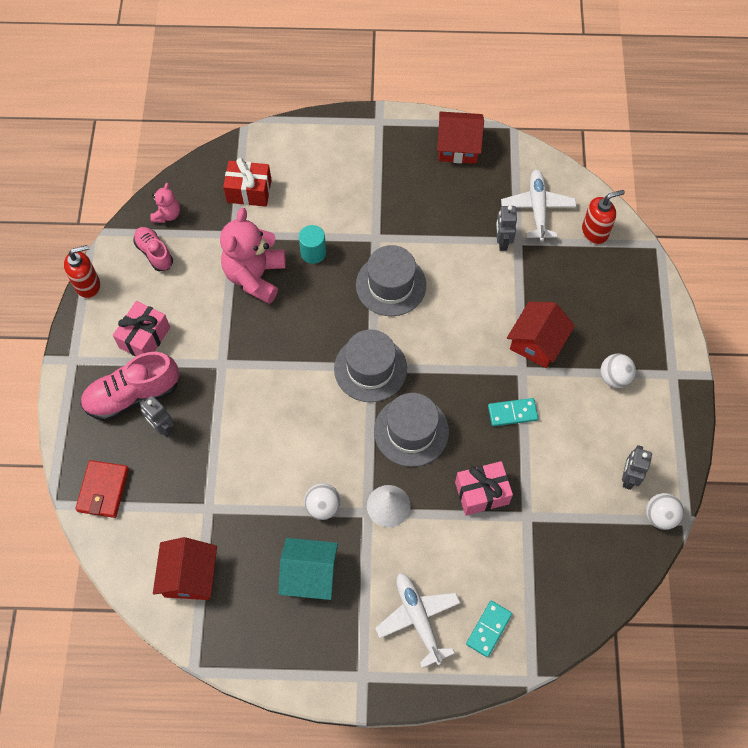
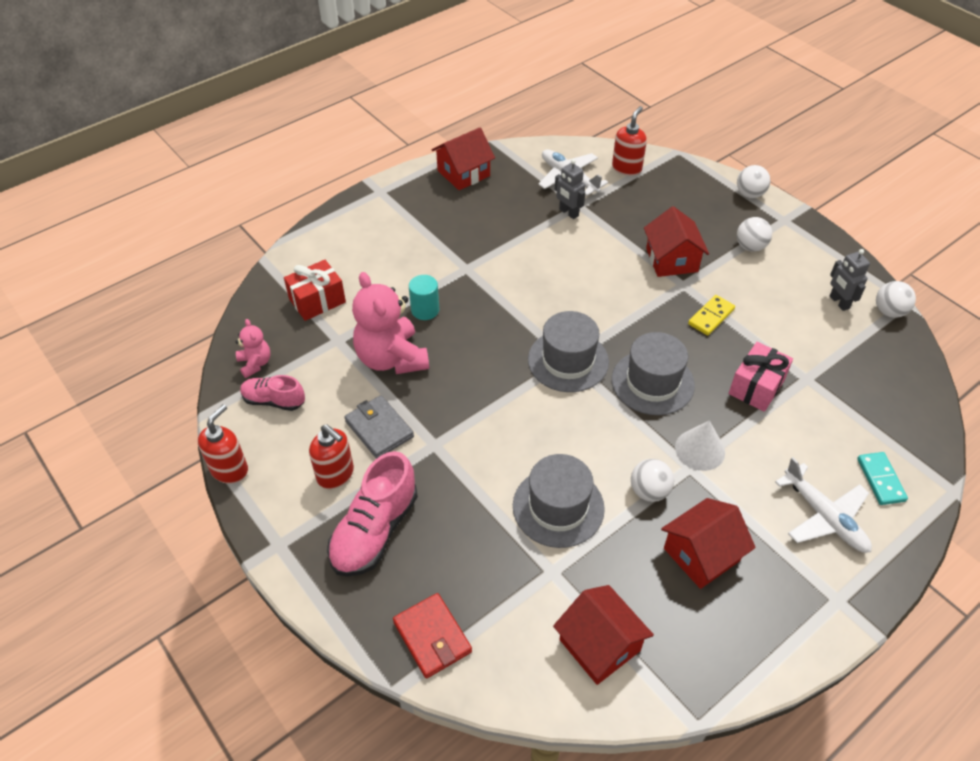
camera: 40 degrees left, 15 degrees down
pink gift [113,301,170,356] -> red soap dispenser [309,424,354,489]
grey robot [139,396,174,437] -> none
turquoise house [278,538,338,600] -> red house [661,498,756,589]
grey hat [356,245,426,316] -> grey hat moved to [513,454,605,548]
white plane [375,573,460,668] -> white plane turned 150 degrees counterclockwise [775,457,872,553]
turquoise domino [488,398,538,426] -> yellow domino [688,295,735,336]
none -> grey wallet [344,395,414,459]
none -> white ball [737,165,771,198]

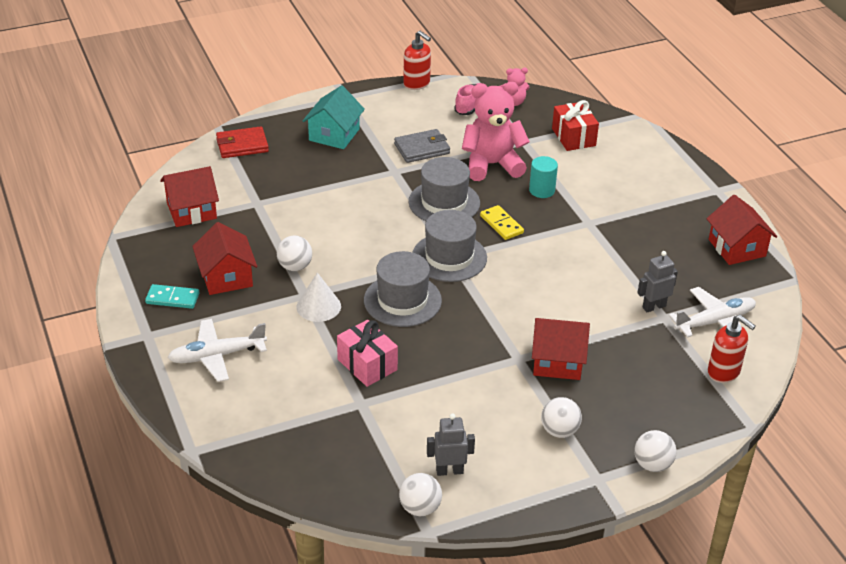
camera: 105 degrees right, 10 degrees down
red soap dispenser [309,424,354,489] -> none
pink shoe [327,451,418,577] -> turquoise house [303,85,365,149]
grey hat [513,454,605,548] -> grey hat moved to [409,157,480,221]
yellow domino [688,295,735,336] -> yellow domino moved to [480,205,524,240]
turquoise domino [857,452,908,505] -> turquoise domino moved to [145,284,199,309]

